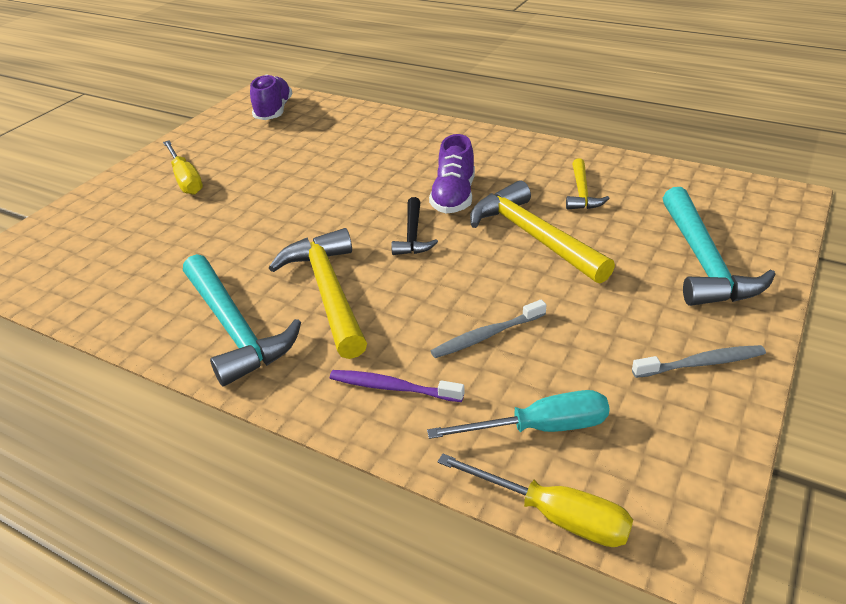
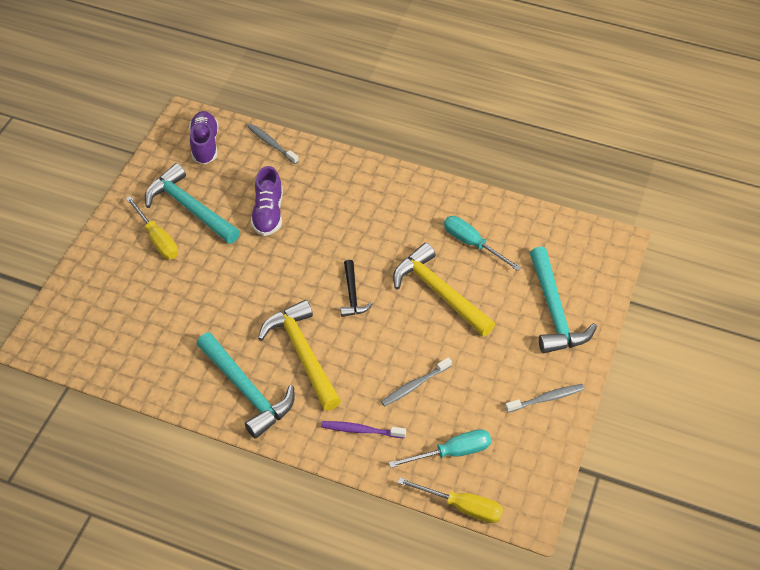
camera: 10 degrees left, 15 degrees up
purple shoe [429,134,475,214] -> purple shoe moved to [251,166,283,236]
yellow hammer [566,158,610,210] -> turquoise screwdriver [444,216,521,271]
none -> turquoise hammer [145,163,240,244]
none -> grey toothbrush [247,124,299,164]

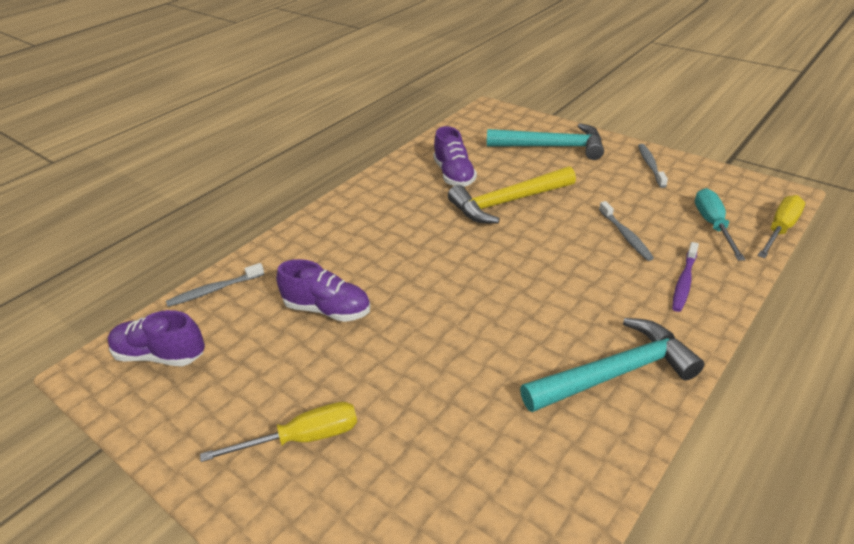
camera: 70 degrees left, 15 degrees down
turquoise hammer [145,163,240,244] -> none
yellow hammer [258,300,341,411] -> none
black hammer [340,260,373,317] -> none
turquoise screwdriver [444,216,521,271] -> purple shoe [433,126,477,187]

